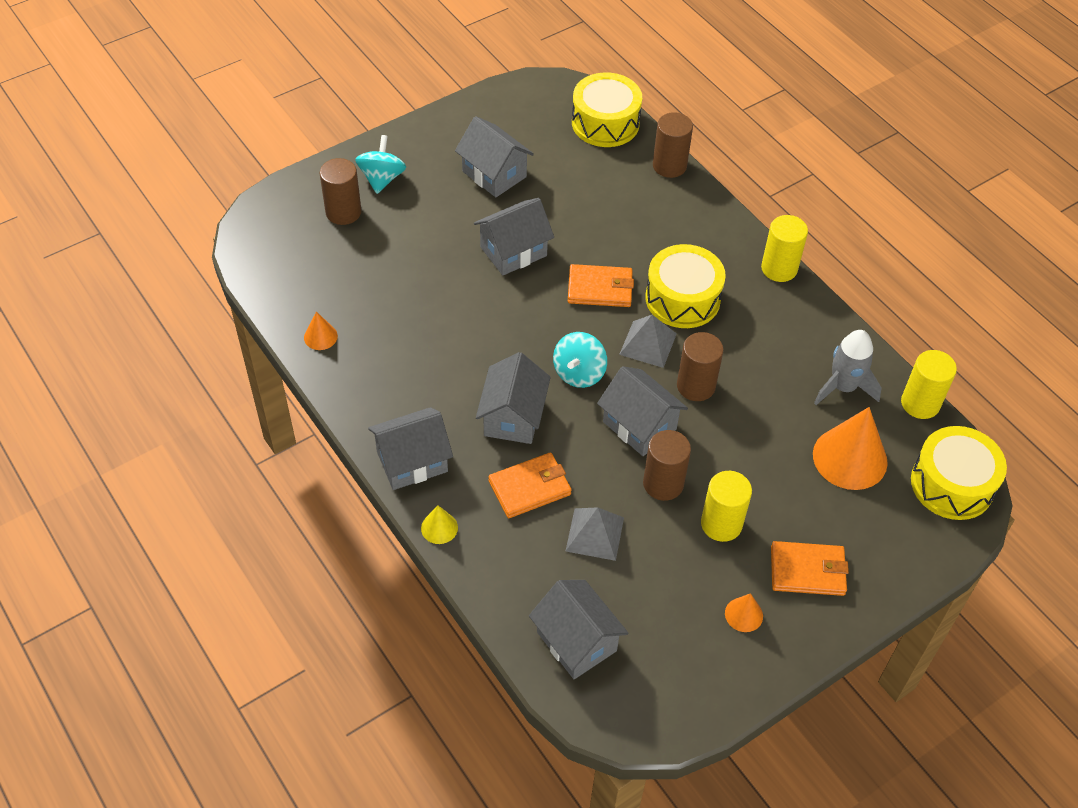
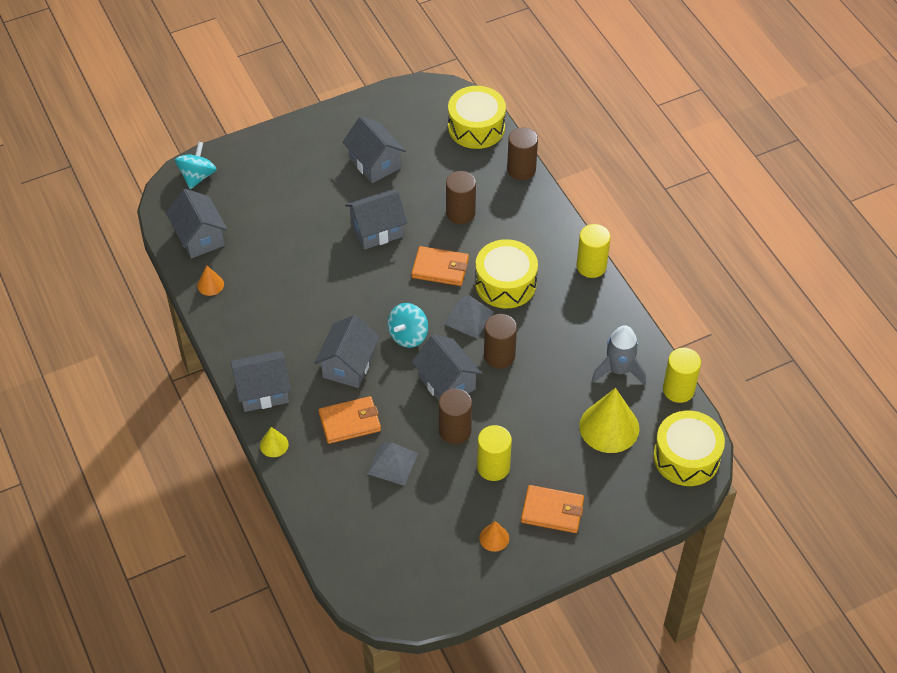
camera: 10 degrees right, 0 degrees up
brown cylinder [320,158,361,225] -> brown cylinder moved to [446,171,476,224]
turquoise spinning top [355,135,406,194] -> turquoise spinning top moved to [175,142,216,189]
grey house [529,580,628,679] -> grey house moved to [166,189,228,259]
orange cone [813,407,888,490] -> yellow cone [579,388,639,453]

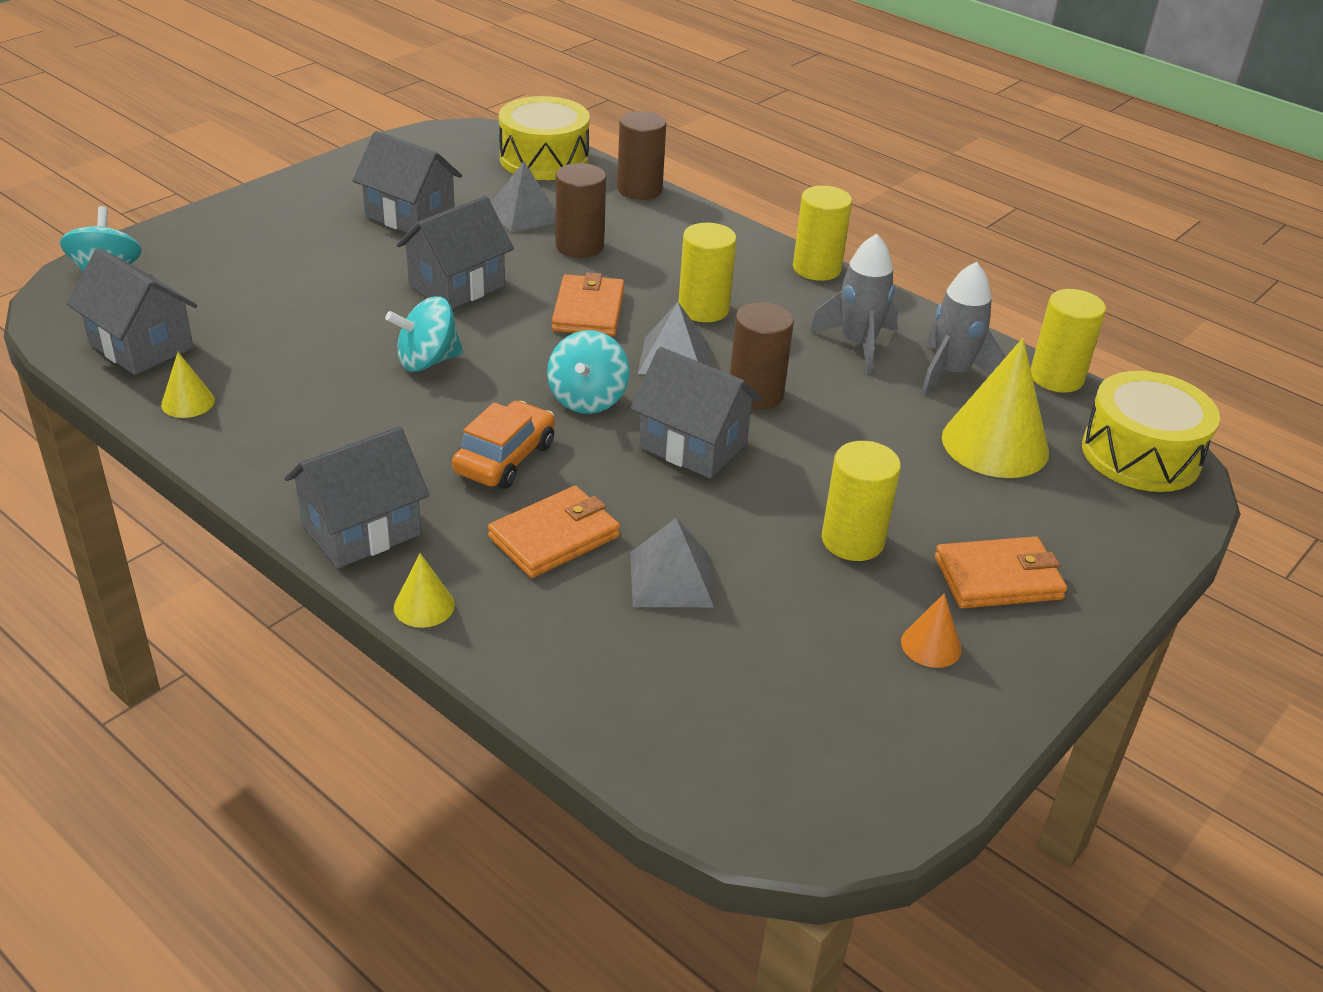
camera: 25 degrees left, 15 degrees down
orange cone [197,266,224,296] -> yellow cone [161,352,215,418]
grey house [315,315,380,388] -> orange car [452,401,555,489]
orange wallet [411,246,469,286] -> orange wallet turned 75 degrees counterclockwise [552,272,624,336]
brown cylinder [439,389,472,444] -> none
yellow drum [475,239,538,308] -> yellow cylinder [679,223,737,322]
none -> turquoise spinning top [385,296,463,372]
none -> grey pyramid [491,162,556,233]
none -> grey rocket [810,234,898,373]

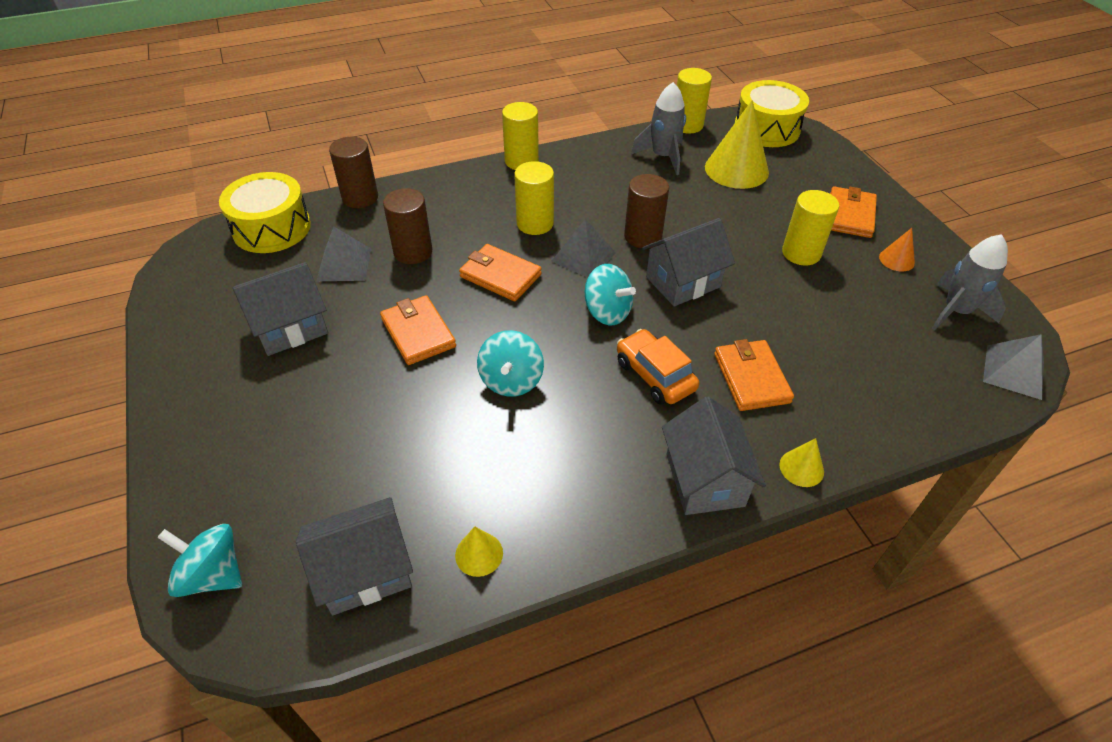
camera: 60 degrees left, 10 degrees up
grey house [396,196,514,309] -> orange wallet [380,295,456,365]
grey pyramid [630,518,714,607] -> grey pyramid moved to [983,334,1044,400]
grey rocket [810,234,898,373] -> grey rocket moved to [932,234,1008,330]

